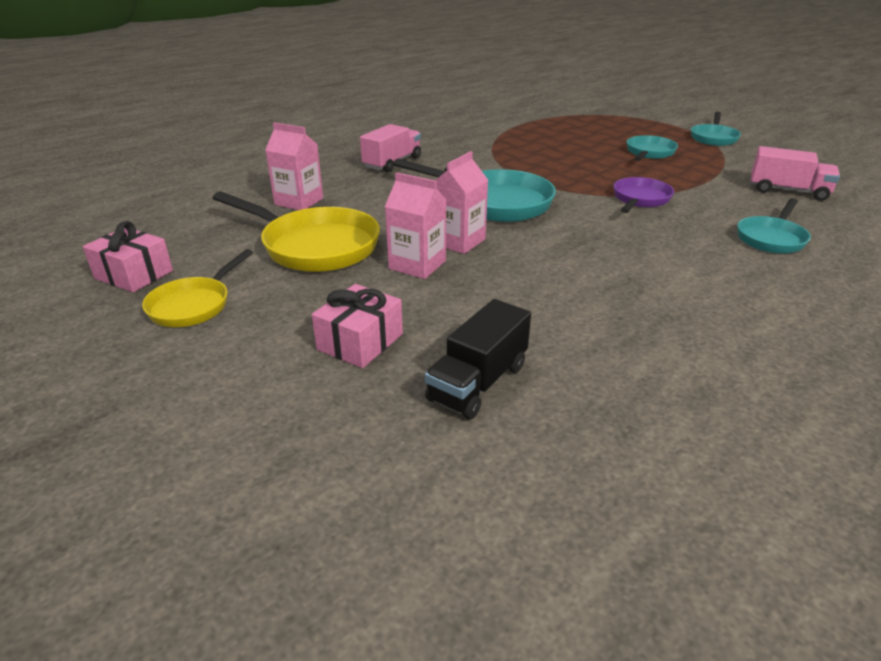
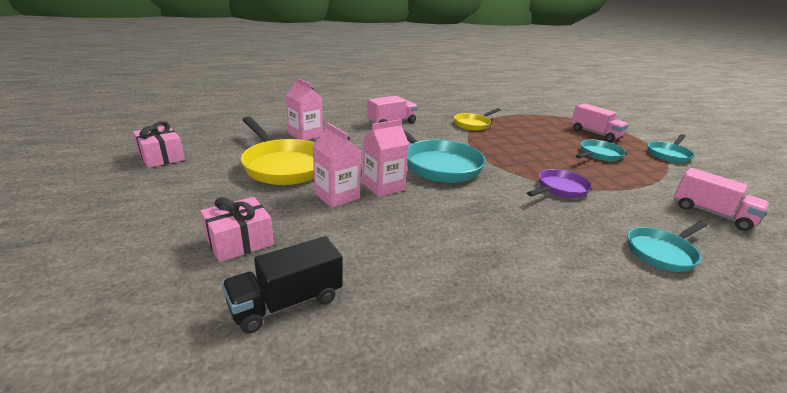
camera: 20 degrees right, 5 degrees down
yellow pan [142,249,253,327] -> yellow pan moved to [454,108,501,131]
none -> pink truck [571,103,628,142]

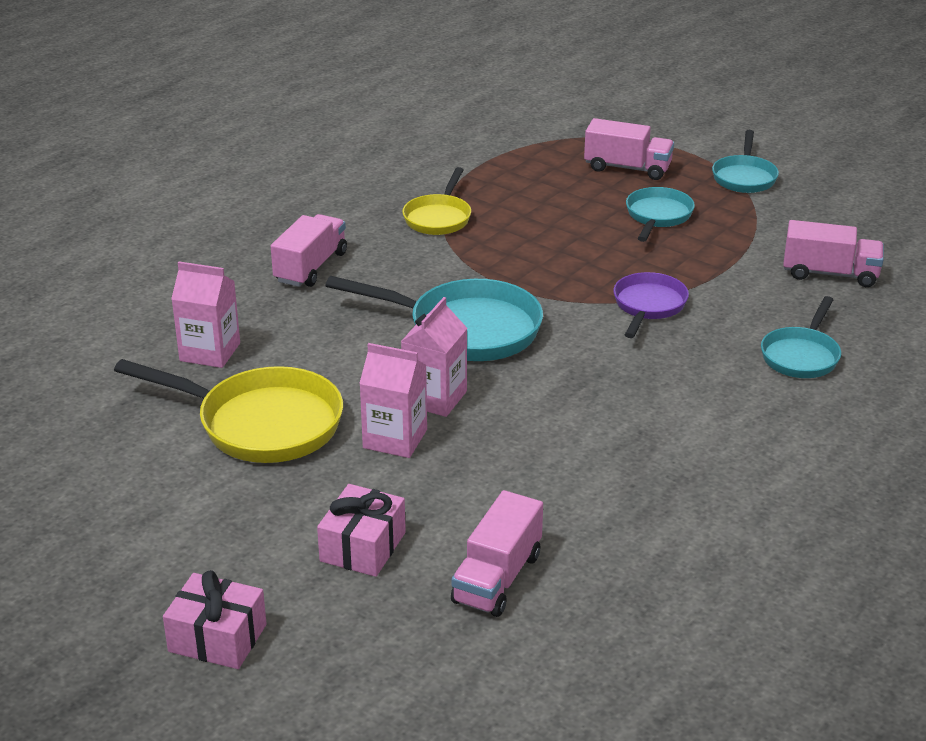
camera: 30 degrees left, 5 degrees up
pink gift [133,121,185,168] -> pink gift moved to [163,570,267,669]
black truck [222,236,343,333] -> pink truck [451,490,543,617]

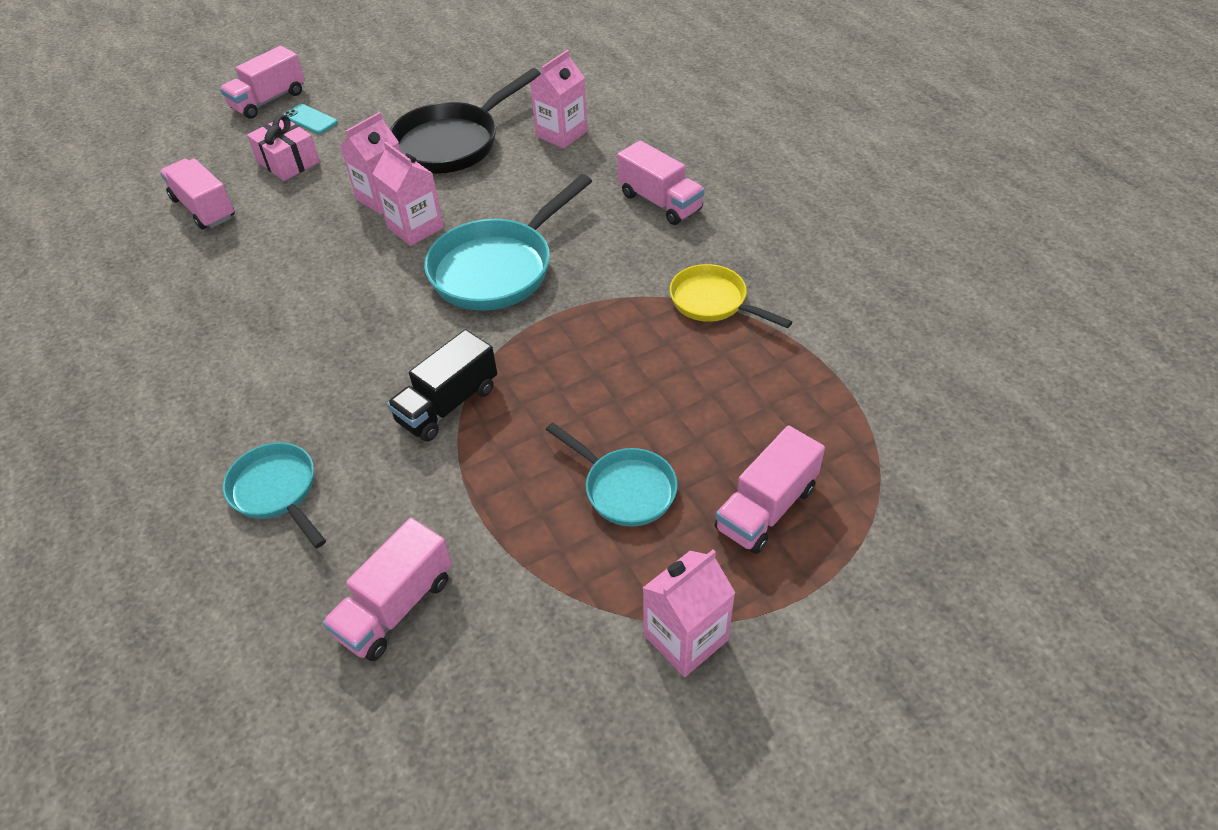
camera: 115 degrees right, 15 degrees up
yellow pan [114,359,343,463] -> black pan [390,68,541,174]
pink gift [163,570,267,669] -> pink truck [220,46,305,119]
purple pan [613,272,689,338] -> black truck [387,329,497,442]
turquoise pan [712,130,779,193] -> pink carton [643,550,735,677]
none -> turquoise phone [283,104,338,134]

